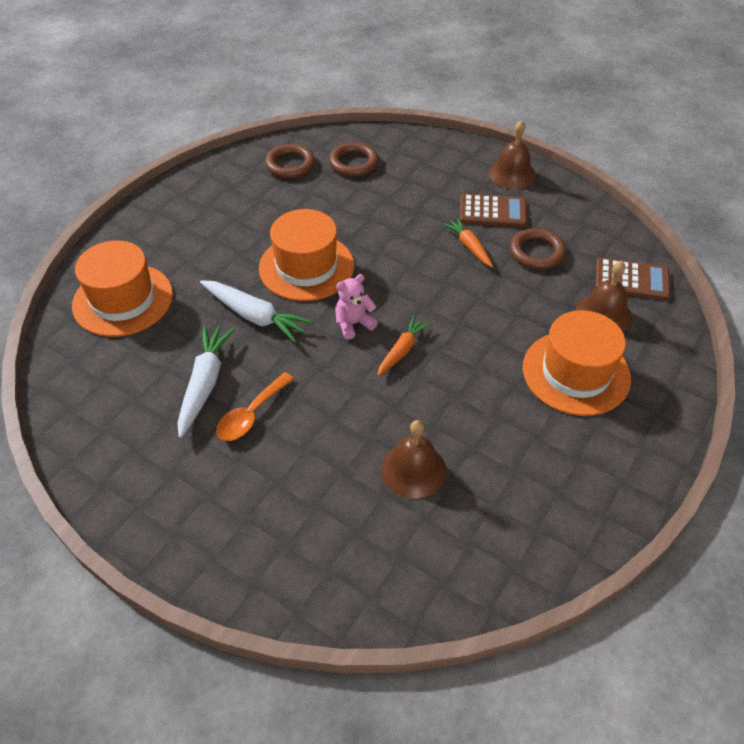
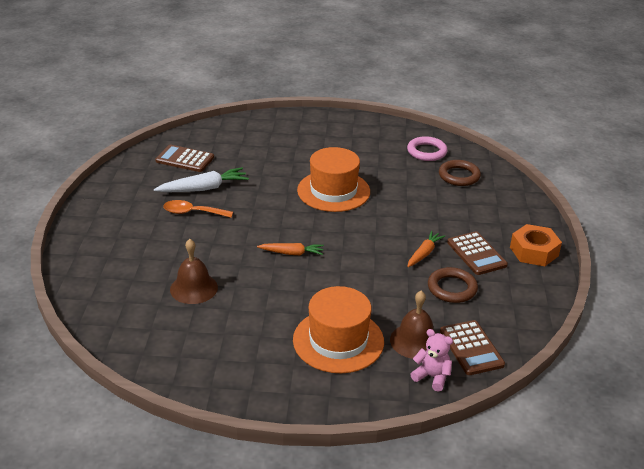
camera: 60 degrees right, 15 degrees down
orange hat [72,240,173,337] -> none
white carrot [200,280,313,342] -> none
brown ring [265,144,315,179] -> pink ring [407,136,448,161]
pink teddy bear [335,274,378,340] -> pink teddy bear moved to [410,329,453,392]
brown bell [489,120,536,189] -> orange nut [510,224,562,266]
none -> brown calculator [155,145,214,172]

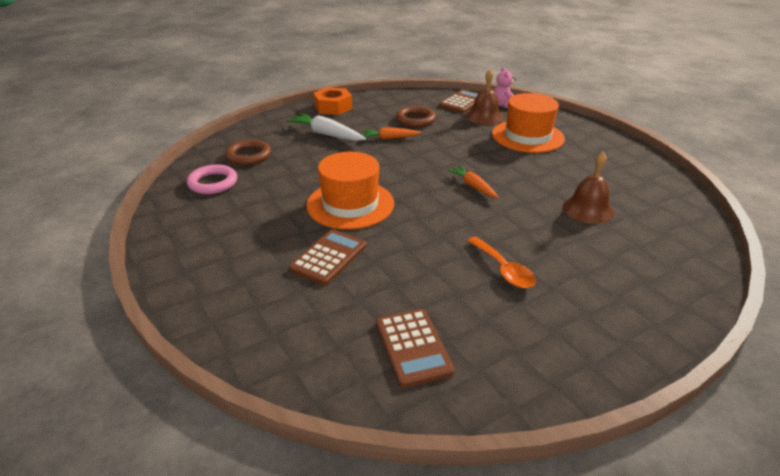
camera: 125 degrees left, 0 degrees up
white carrot [154,167,249,192] -> white carrot moved to [286,113,366,141]
brown calculator [447,231,508,275] -> brown calculator moved to [289,229,366,285]

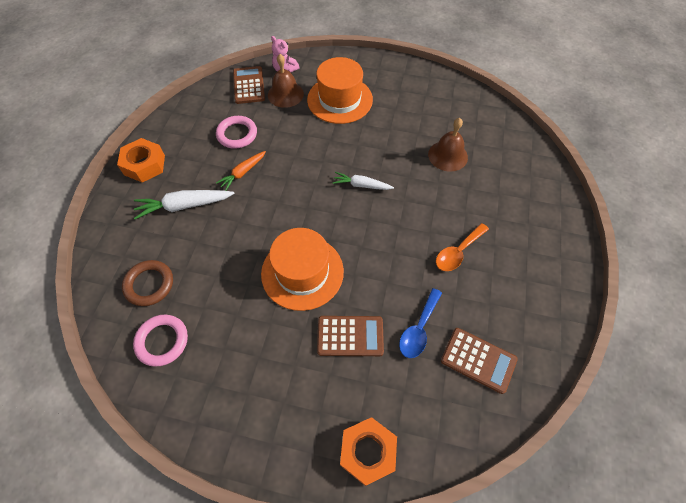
camera: 45 degrees left, 25 degrees up
brown calculator [289,229,366,285] -> brown calculator turned 105 degrees clockwise [317,316,384,356]
brown ring [396,106,436,127] -> pink ring [216,116,257,149]
orange carrot [447,166,499,198] -> white carrot [333,172,394,190]
orange spoon [467,237,536,288] -> orange spoon turned 120 degrees clockwise [436,223,489,271]
none -> orange nut [340,417,397,486]
none -> blue spoon [399,288,442,358]

